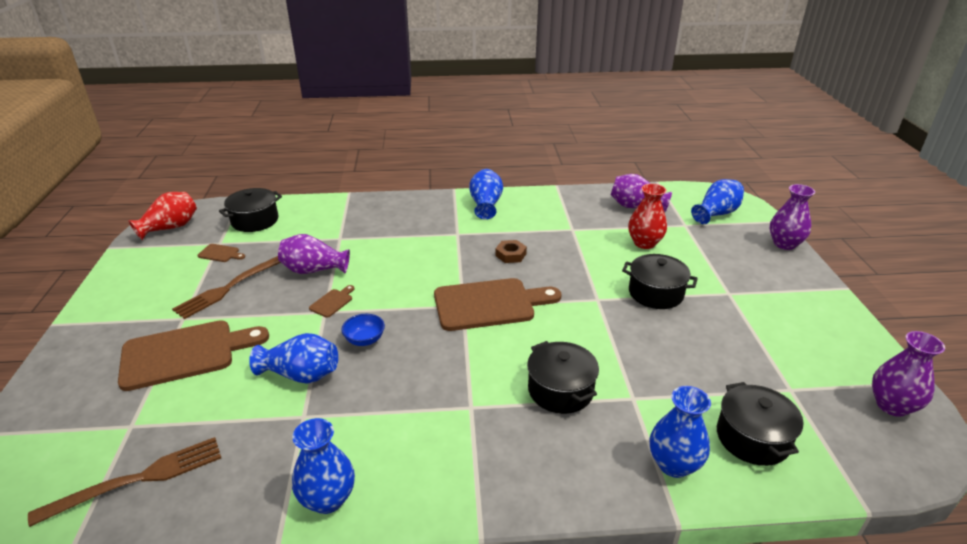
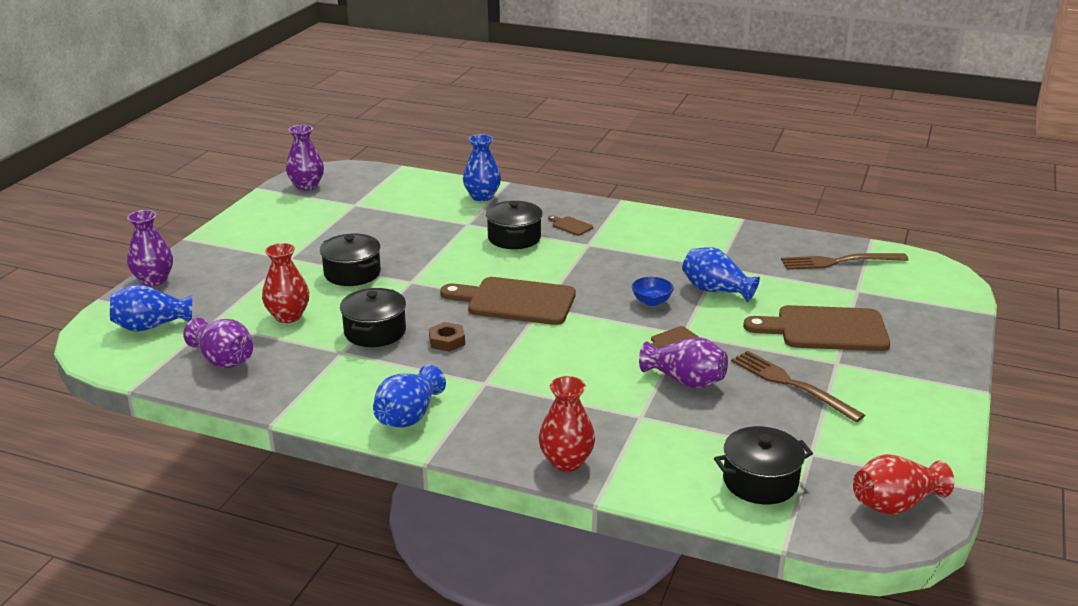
camera: 155 degrees left, 5 degrees down
brown fork [172,256,281,319] -> brown fork turned 105 degrees counterclockwise [731,350,865,422]
brown cutting board [197,244,245,262] -> brown cutting board moved to [548,216,593,236]
blue vase [292,418,355,514] -> none
black pot [717,382,803,466] -> black pot moved to [340,288,406,347]
none -> red vase [538,376,595,472]

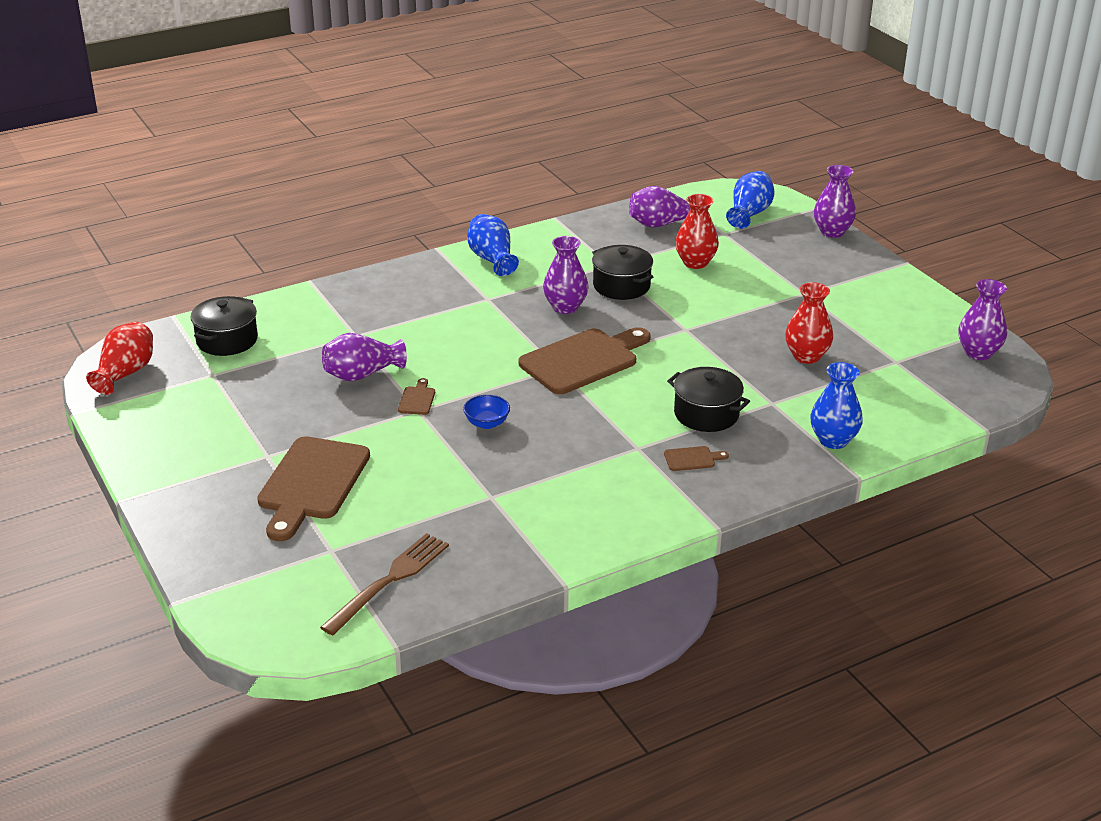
camera: 130 degrees right, 5 degrees up
black pot [320,234,381,286] -> none
brown nut [429,322,465,352] -> purple vase [543,236,589,314]
red vase [538,376,595,472] -> red vase moved to [785,282,833,364]
blue vase [682,247,760,302] -> none
brown fork [731,350,865,422] -> none
brown cutting board [743,305,890,351] -> brown cutting board turned 150 degrees clockwise [257,436,370,541]

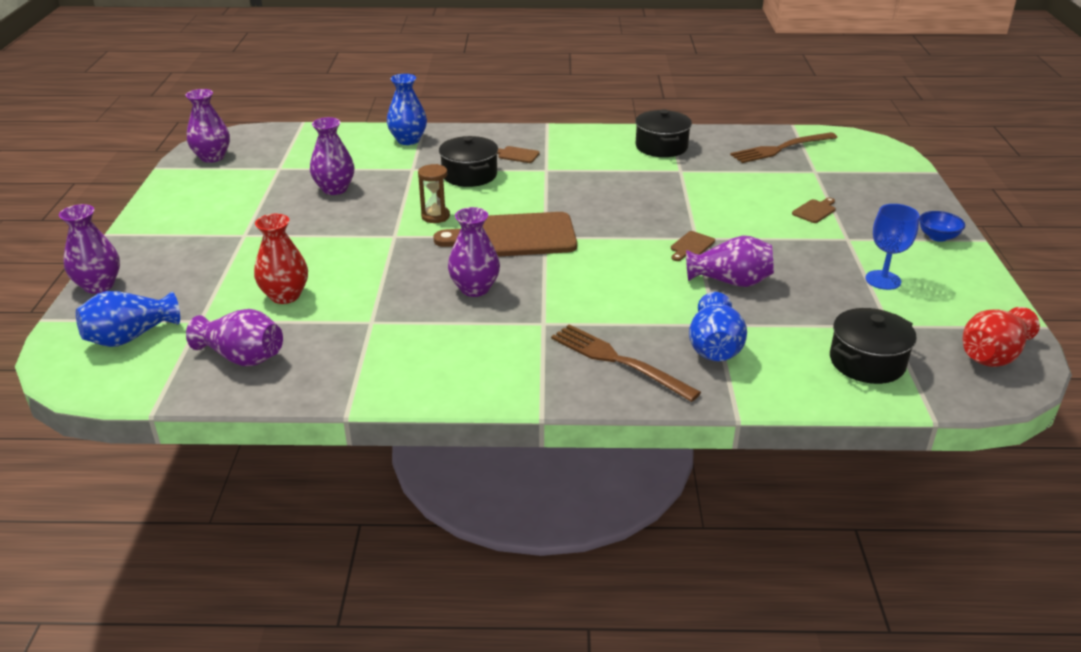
camera: 150 degrees left, 0 degrees up
brown cutting board [257,436,370,541] -> brown cutting board [792,198,836,223], size x0.41
blue bowl [463,395,510,429] -> blue bowl moved to [919,211,965,242]
blue vase [467,214,519,276] -> blue vase moved to [689,292,747,361]
black pot [592,245,653,300] -> black pot moved to [635,109,692,157]
red vase [785,282,833,364] -> purple vase [310,117,355,195]
none -> brown hourglass [418,164,450,223]
none -> brown fork [551,324,701,402]
none -> blue goblet [865,204,919,290]

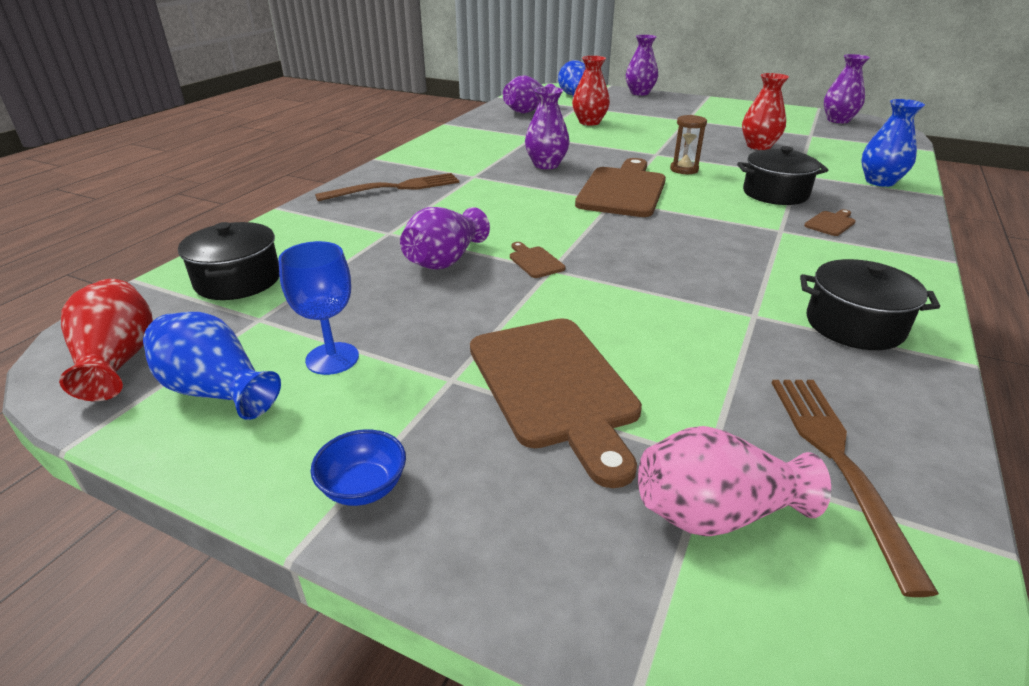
camera: 115 degrees right, 0 degrees up
purple vase [310,117,355,195] -> red vase [742,73,789,150]
blue vase [689,292,747,361] -> blue vase moved to [143,312,281,420]
brown cutting board [792,198,836,223] -> brown cutting board [470,318,642,488], size x2.43
none -> pink vase [638,426,831,536]

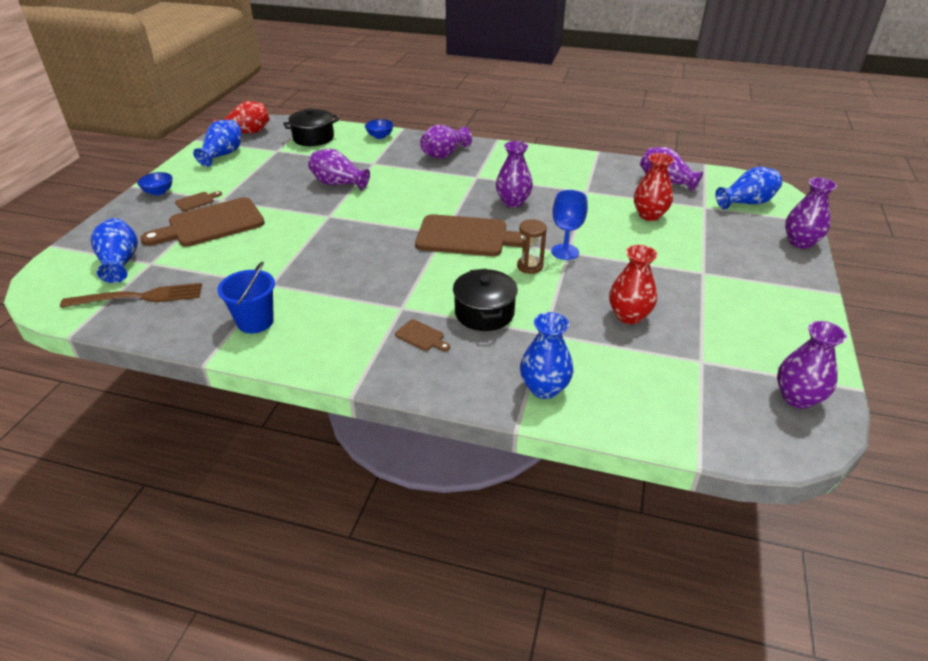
camera: 80 degrees right, 5 degrees up
blue goblet [278,241,359,375] -> blue goblet moved to [551,190,588,260]
brown fork [315,173,459,201] -> purple vase [420,125,472,159]
brown cutting board [510,242,566,278] -> brown cutting board moved to [175,191,222,211]
pink vase [638,426,831,536] -> blue vase [91,218,138,283]
black pot [800,259,940,350] -> blue bucket [217,262,275,333]
none -> blue bowl [365,119,394,139]

